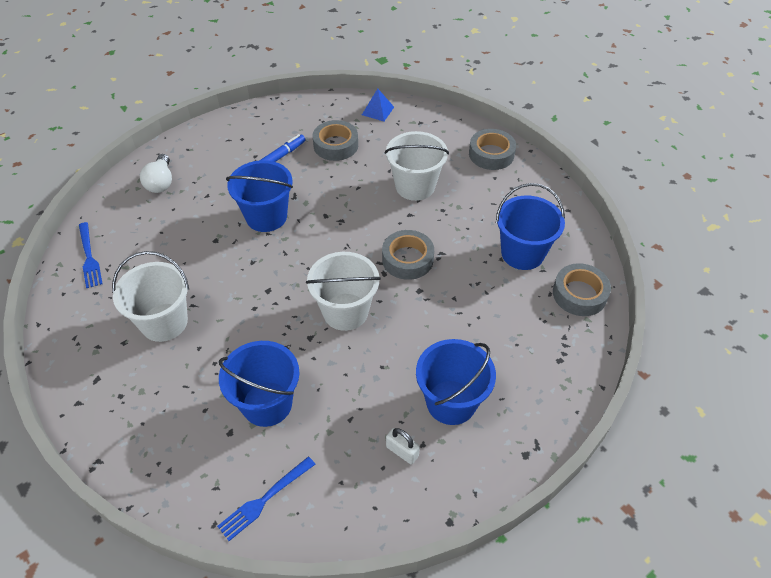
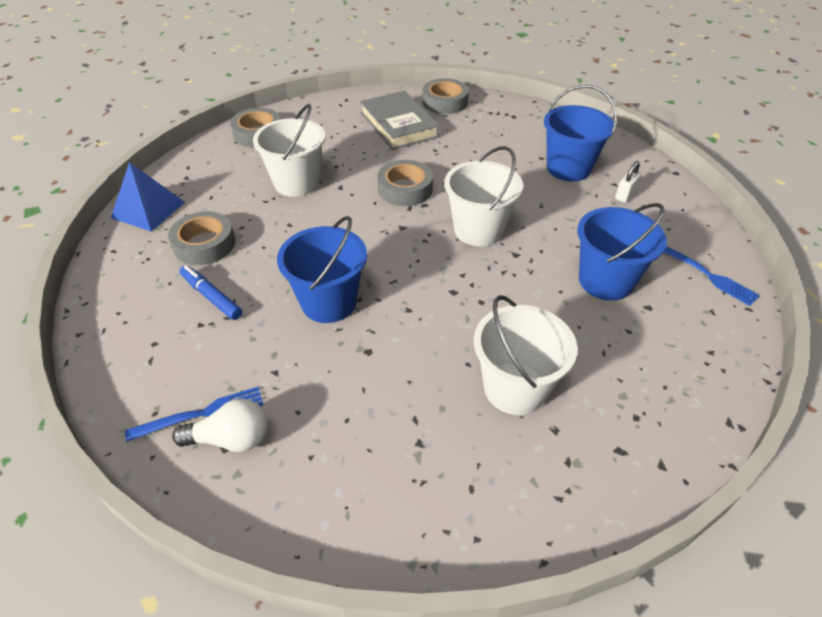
camera: 90 degrees left, 5 degrees down
blue fork [79,222,103,288] -> blue fork moved to [125,386,263,442]
blue pyramid [362,89,394,121] -> blue pyramid [111,162,185,232], size x1.55
blue bucket [496,183,565,270] -> grey book [360,91,439,150]

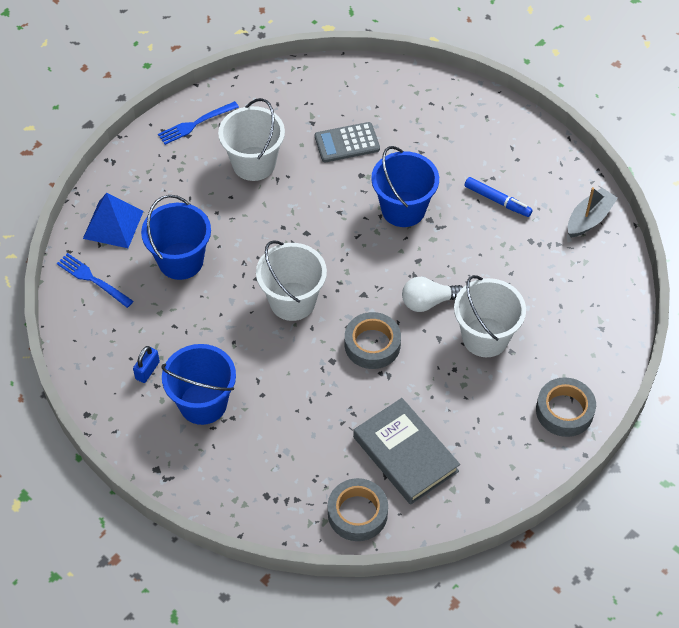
camera: 170 degrees right, 10 degrees up
blue pyramid [111,162,185,232] -> blue pyramid moved to [83,193,144,248]
blue fork [125,386,263,442] -> blue fork moved to [158,101,239,145]
grey tape [168,211,235,265] -> none
white light bulb [172,398,267,452] -> white light bulb moved to [402,277,463,312]
white padlock [615,161,642,203] -> blue padlock [133,346,160,383]
none -> grey calculator [315,122,380,162]
none -> grey boat [568,187,618,238]

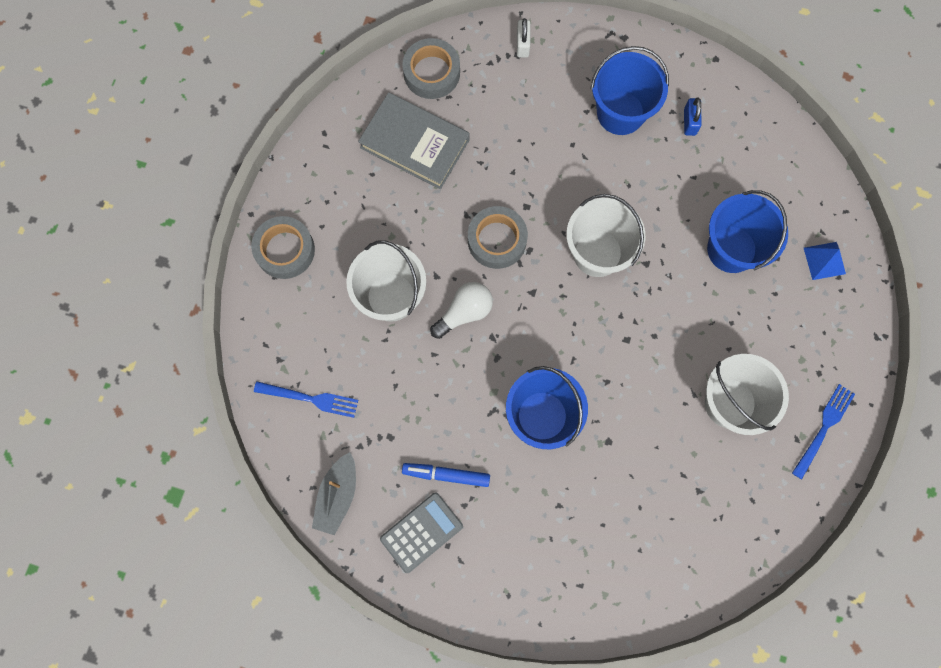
camera: 155 degrees right, 20 degrees up
blue fork [57,253,133,308] -> blue fork moved to [254,381,358,418]
blue pyramid [83,193,144,248] -> blue pyramid [804,242,846,280], size x0.65
grey calculator [315,122,380,162] -> grey calculator moved to [380,492,463,573]
none -> white padlock [517,18,530,58]

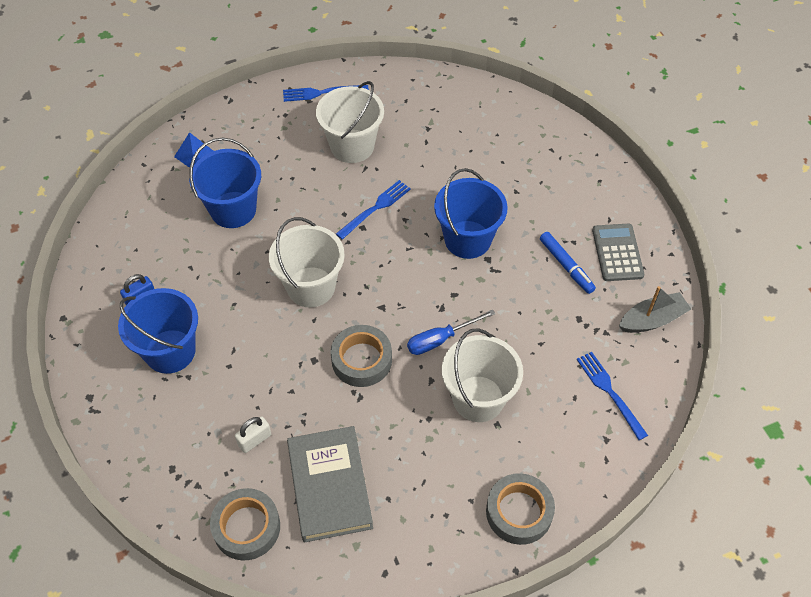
camera: 130 degrees left, 20 degrees down
grey calculator [380,492,463,573] -> grey calculator turned 75 degrees clockwise [592,224,644,281]
white light bulb [430,282,493,339] -> blue screwdriver [407,310,495,355]
white padlock [517,18,530,58] -> white padlock moved to [235,416,271,453]
none -> blue fork [336,180,411,240]

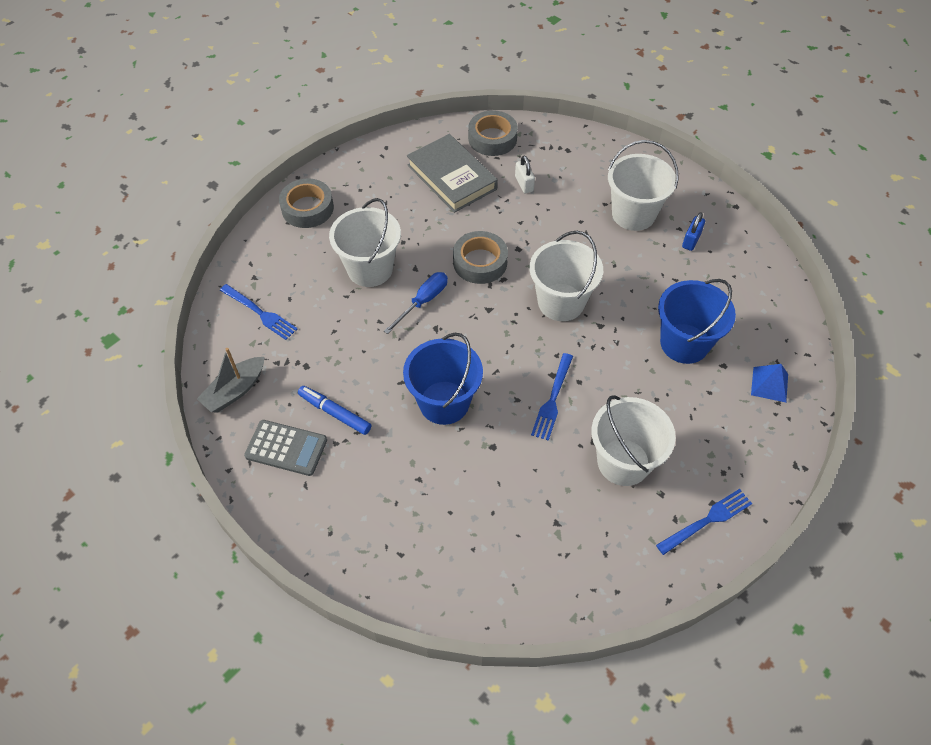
camera: 155 degrees right, 0 degrees up
blue bucket [118,288,198,374] -> white bucket [608,140,679,231]
white padlock [235,416,271,453] -> white padlock turned 45 degrees counterclockwise [515,156,535,193]
grey calculator [592,224,644,281] -> grey calculator turned 45 degrees counterclockwise [244,420,327,476]

